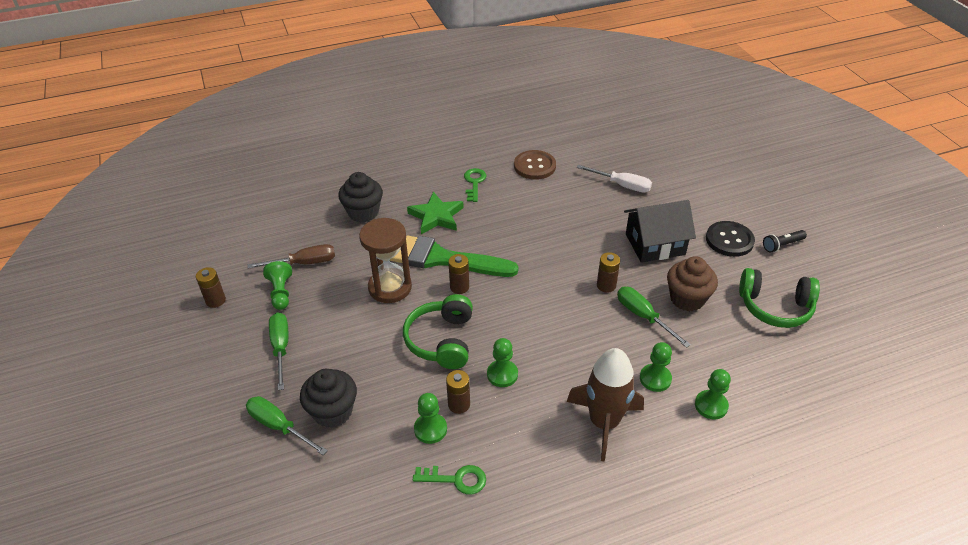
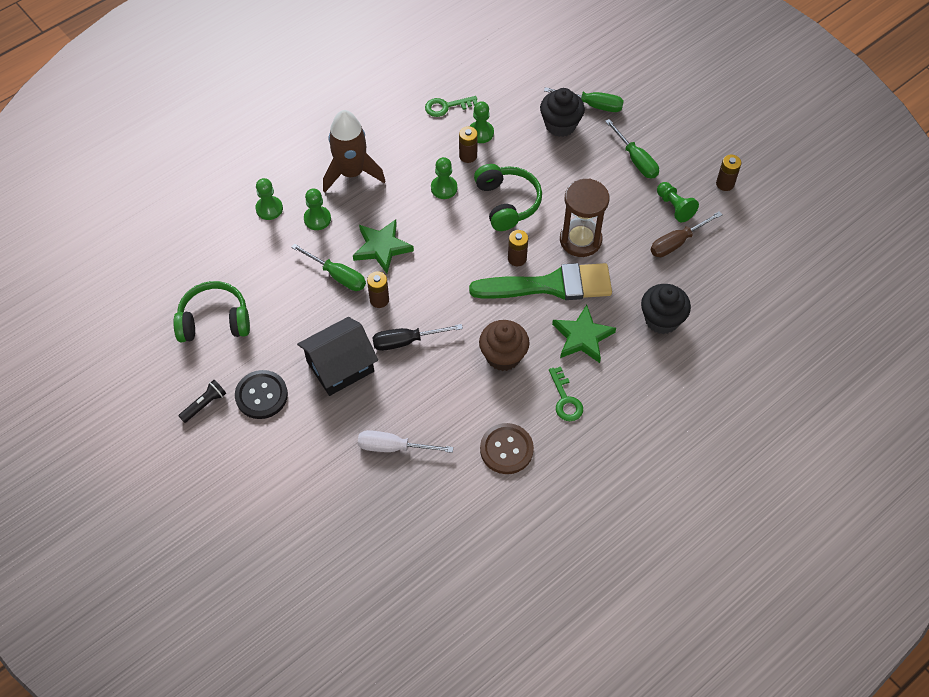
camera: 160 degrees right, 15 degrees up
brown cupcake [667,256,718,311] -> brown cupcake moved to [479,320,529,371]
none -> green star [353,219,414,273]
none -> black screwdriver [372,324,463,351]

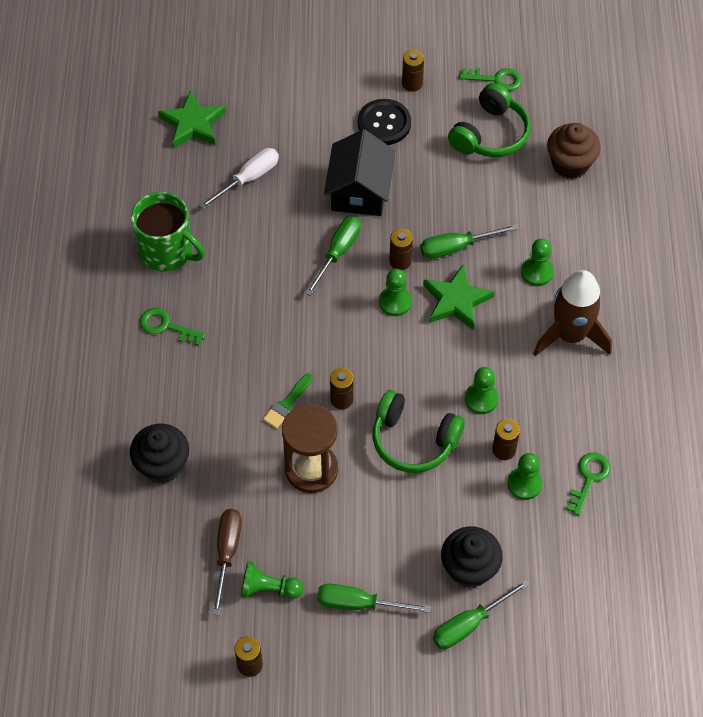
camera: 130 degrees right, 0 degrees up
black flashlight [178,380,226,423] -> brown battery [402,50,424,92]
green pawn [255,178,283,220] -> green pawn moved to [379,269,412,316]
black screwdriver [372,324,463,351] -> green screwdriver [305,216,361,296]
green brush [469,263,612,300] -> green brush [263,373,313,429], size x0.41
brown cupcake [479,320,529,371] -> brown cupcake moved to [547,123,601,179]
brown button [480,423,534,474] -> green mug [131,192,205,271]
green star [552,305,616,363] -> green star moved to [158,90,226,148]
none -> green key [459,68,522,91]

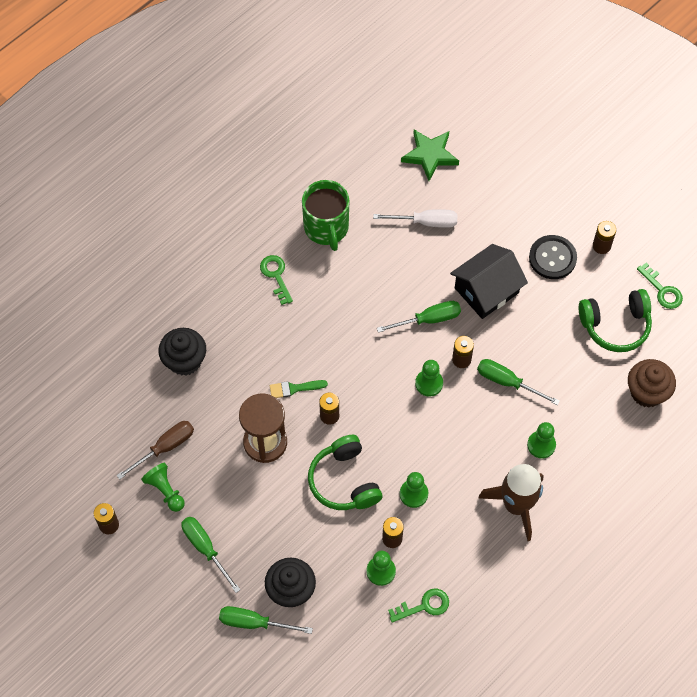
camera: 45 degrees right, 5 degrees up
green star [423,265,495,330] -> none

